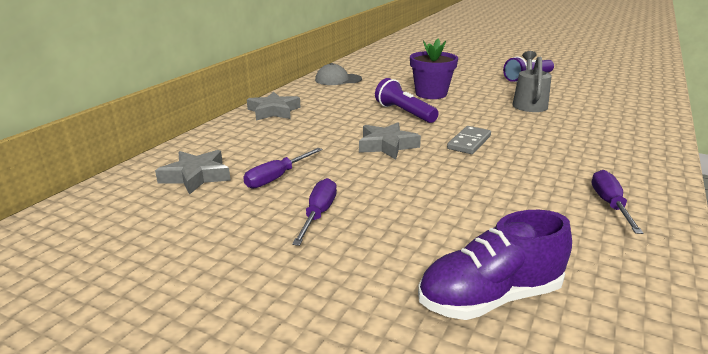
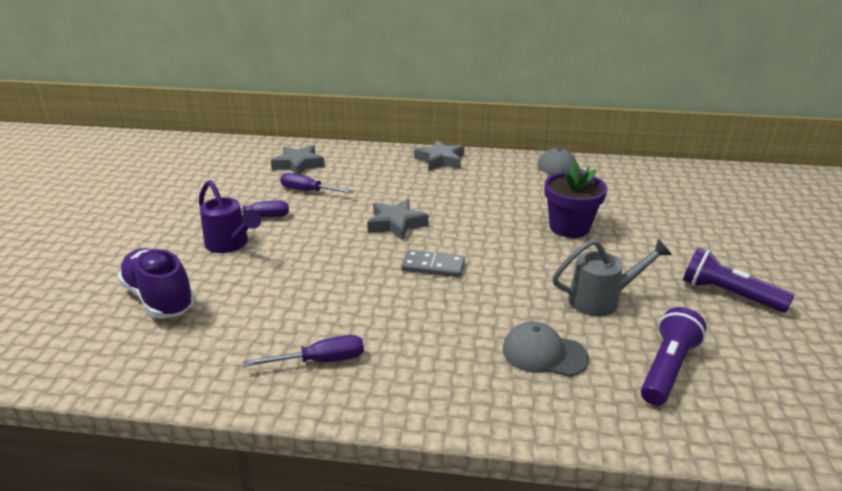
camera: 70 degrees right, 5 degrees up
purple flashlight [375,78,439,123] -> purple flashlight moved to [641,307,707,406]
none -> purple watering can [199,180,261,253]
none -> grey cap [503,321,589,377]

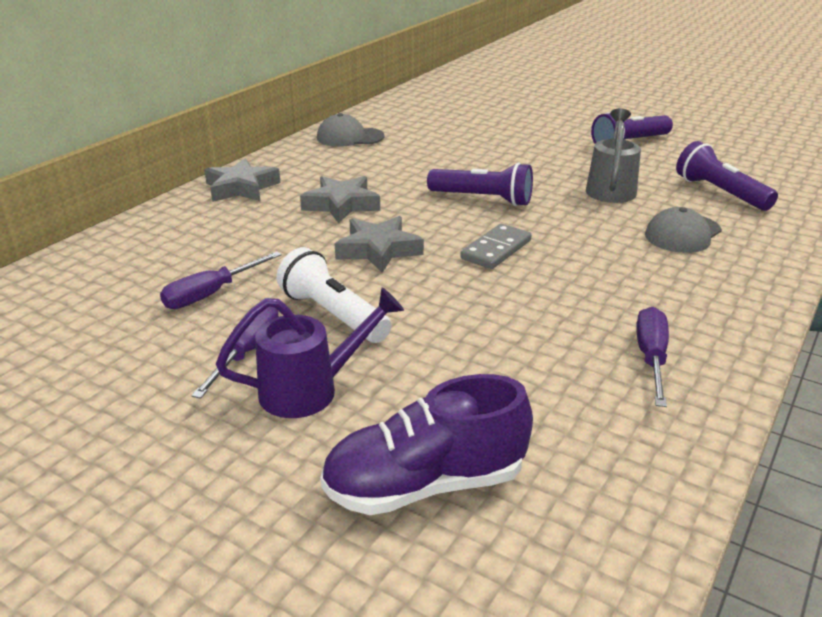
camera: 65 degrees left, 0 degrees up
grey star [271,145,325,175] -> grey star moved to [300,176,380,223]
purple flower pot [544,161,607,238] -> none
none -> white flashlight [276,247,391,343]
none -> purple flashlight [427,162,533,206]

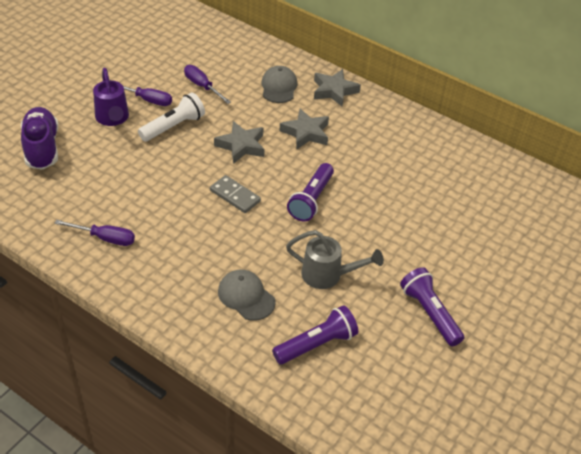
camera: 90 degrees right, 15 degrees up
grey cap [317,113,385,147] -> grey cap moved to [261,66,298,103]

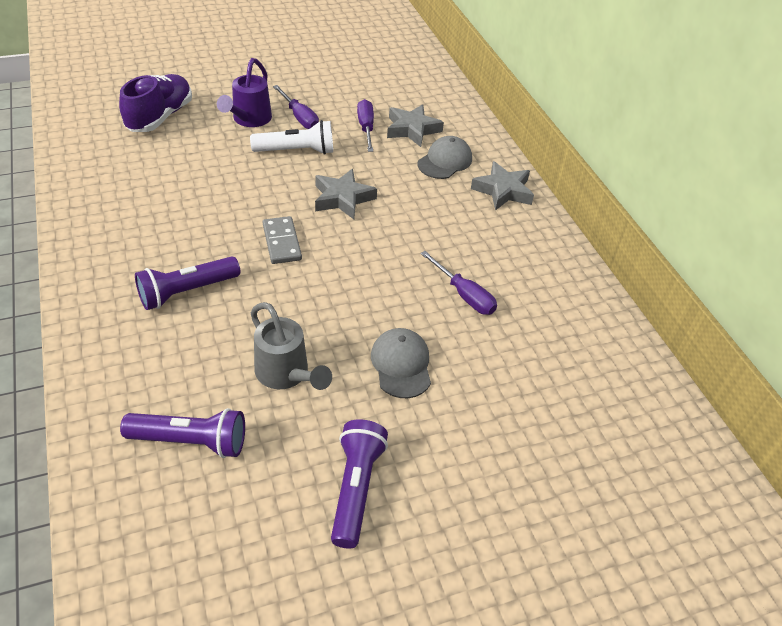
camera: 35 degrees right, 0 degrees up
purple screwdriver [54,220,135,246] -> purple screwdriver moved to [420,251,497,315]
grey cap [218,270,276,321] -> grey cap moved to [371,328,431,398]
grey star [279,109,329,149] -> grey star moved to [387,104,444,147]
purple flashlight [287,163,334,222] -> purple flashlight moved to [135,256,240,310]

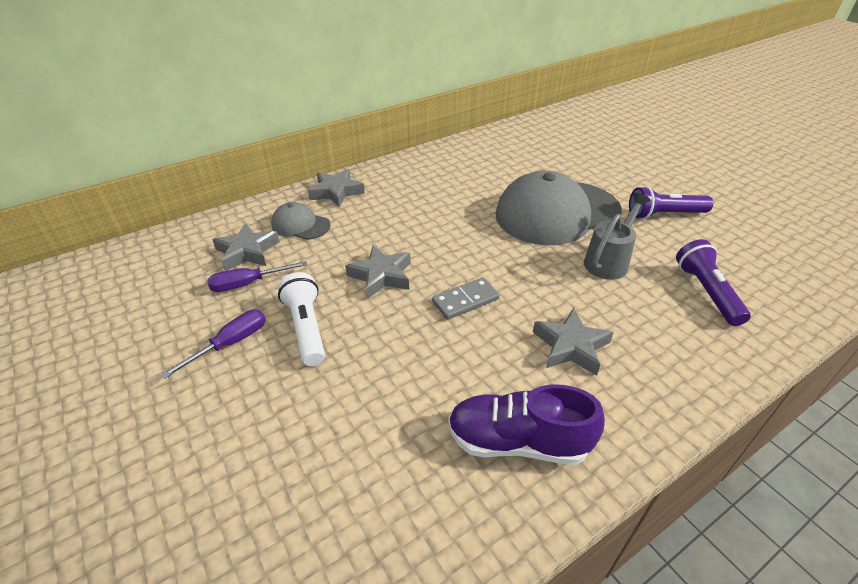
camera: 100 degrees left, 5 degrees down
purple shoe [119,74,192,132] -> purple shoe moved to [448,384,605,465]
purple flashlight [135,256,240,310] -> grey star [533,308,614,376]
purple watering can [217,58,272,127] -> none
grey cap [371,328,431,398] -> grey cap [495,170,622,245], size x2.15
purple screwdriver [420,251,497,315] -> none

